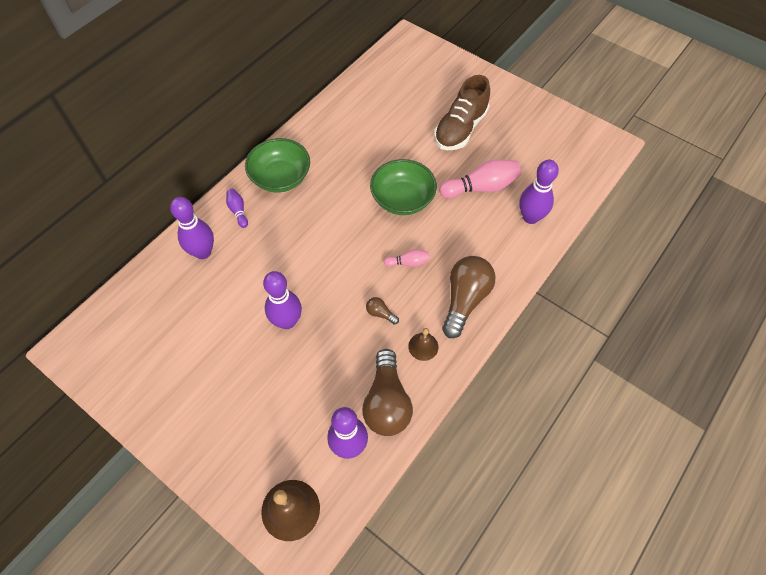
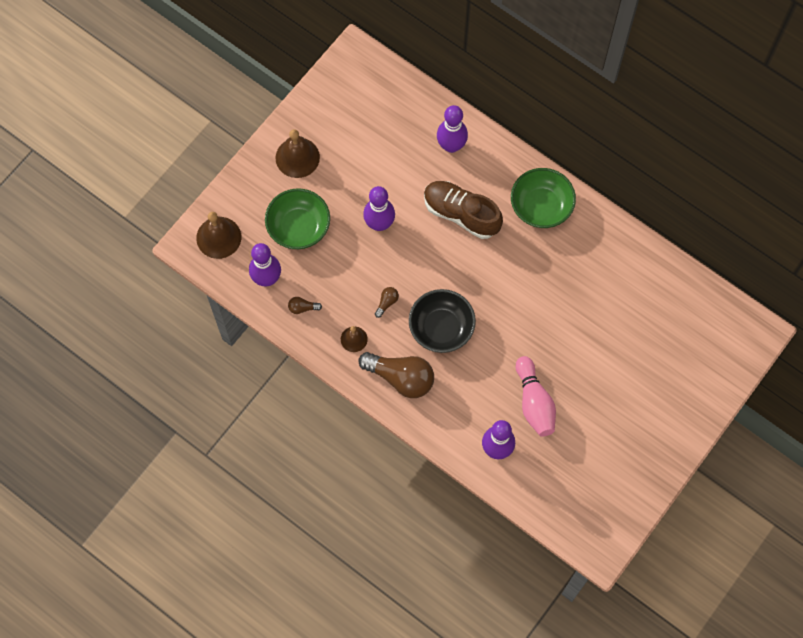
camera: 90 degrees right, 10 degrees up
purple bowling pin [226,189,248,228] -> none
brown light bulb [362,349,413,436] -> brown light bulb [288,297,322,314], size x0.43
green bowl [370,159,437,215] -> green bowl moved to [265,188,330,249]
pink bowling pin [384,249,430,267] -> black bowl [409,289,476,353]
brown shoe [434,75,490,150] -> brown shoe moved to [424,181,503,239]
none -> brown bell [276,129,320,178]

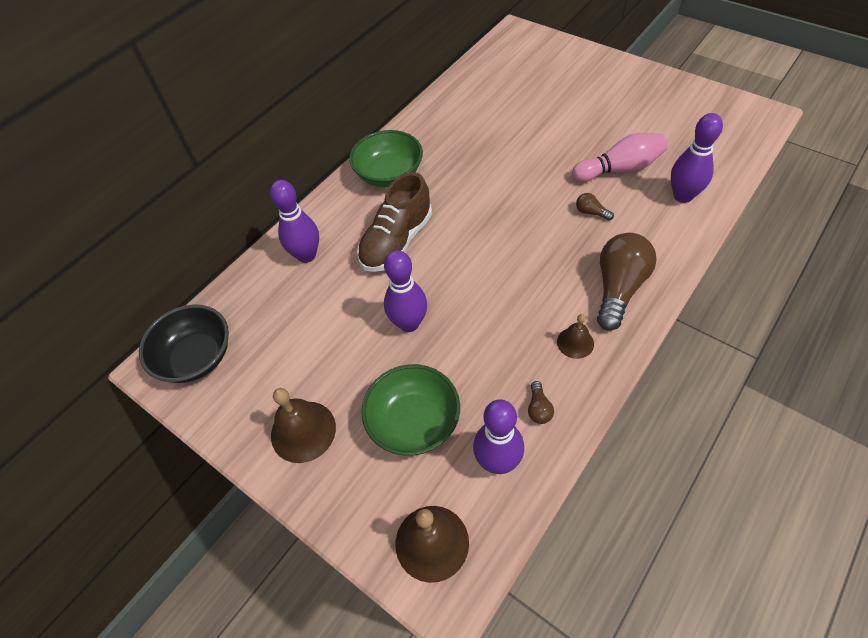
camera: 85 degrees left, 15 degrees down
brown light bulb [375,287,399,318] -> brown light bulb moved to [576,193,614,221]
black bowl [409,289,476,353] -> black bowl moved to [139,304,229,383]

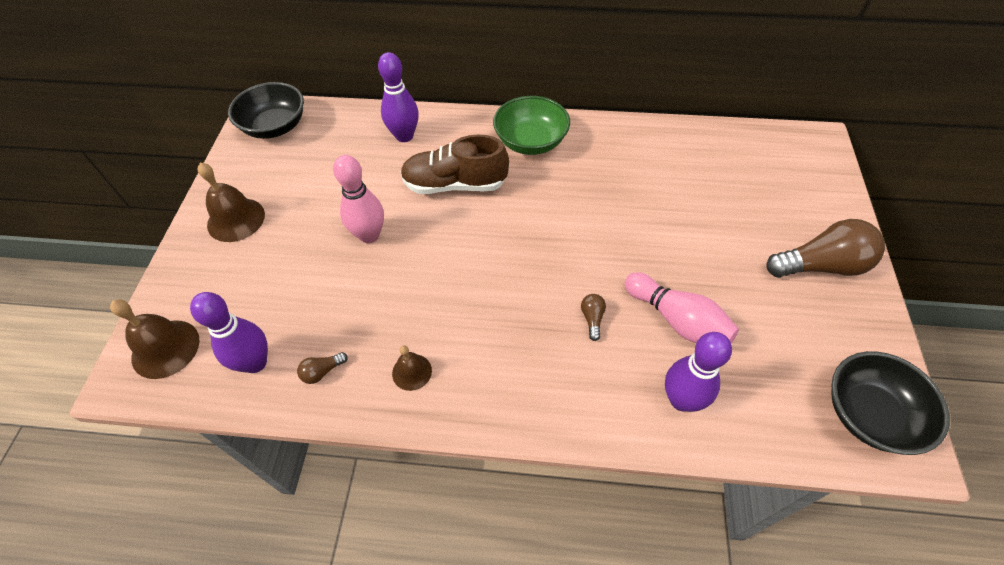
camera: 55 degrees right, 0 degrees up
green bowl [361,364,460,456] -> none
purple bowling pin [384,250,427,332] -> pink bowling pin [333,155,384,243]
brown light bulb [597,233,657,331] -> brown light bulb moved to [766,219,885,278]
none -> black bowl [831,351,950,455]

